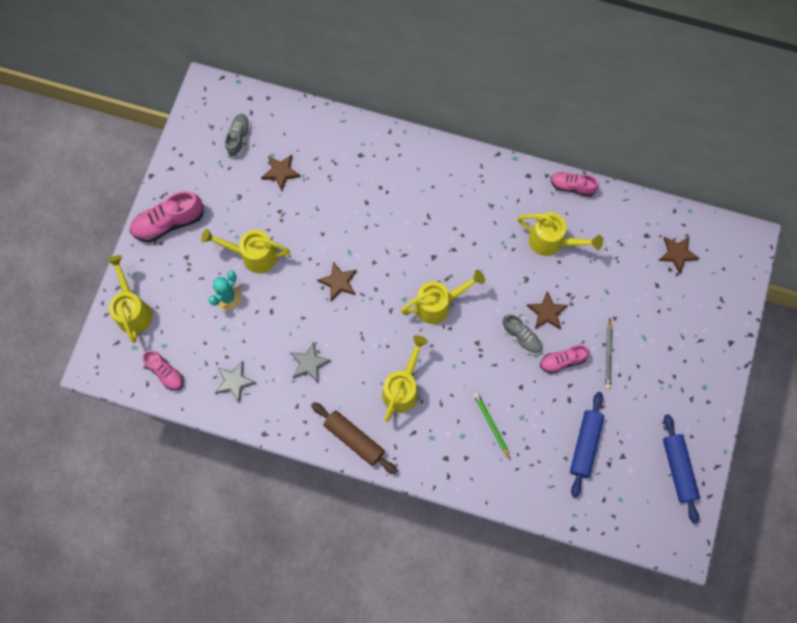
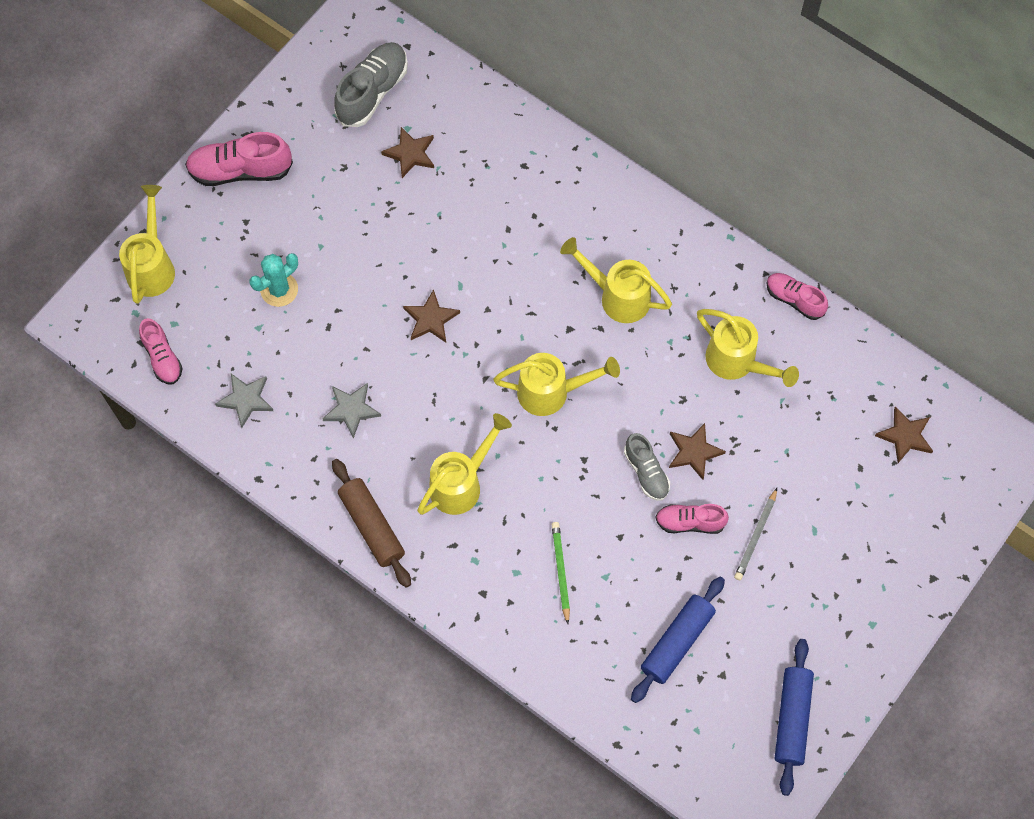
camera: 20 degrees right, 5 degrees down
yellow watering can [201,228,290,273] -> yellow watering can moved to [560,237,672,323]
grey shoe [225,114,251,157] -> grey shoe [334,42,408,127], size x1.60

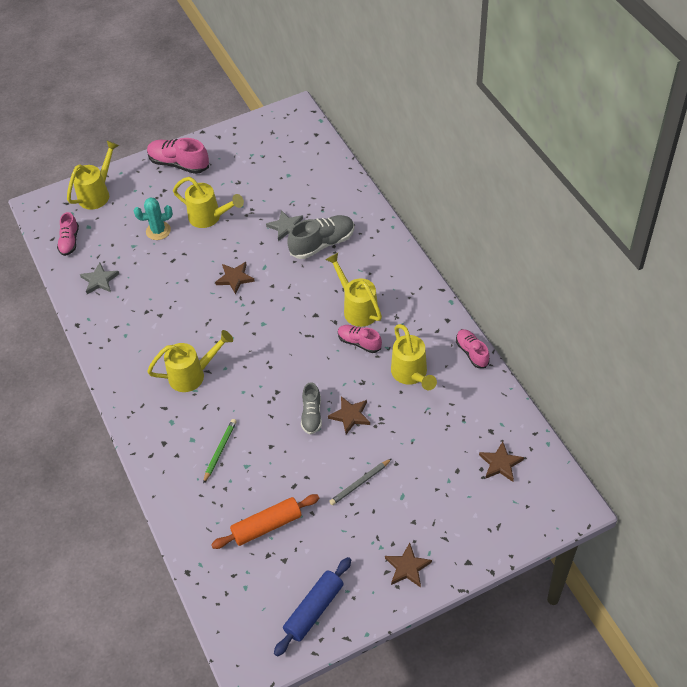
camera: 30 degrees right, 15 degrees down
grey star [322,383,381,439] -> grey star moved to [266,210,303,241]
brown rolling pin [332,459,411,588] -> none
grey shoe [334,42,408,127] -> grey shoe moved to [287,215,354,259]
brown star [381,127,434,178] -> brown star moved to [385,543,432,588]
yellow watering can [493,353,620,416] -> yellow watering can moved to [173,177,244,228]
blue rolling pin [631,577,725,703] -> orange rolling pin [211,494,320,549]
pink shoe [655,504,729,534] -> pink shoe moved to [338,325,382,353]

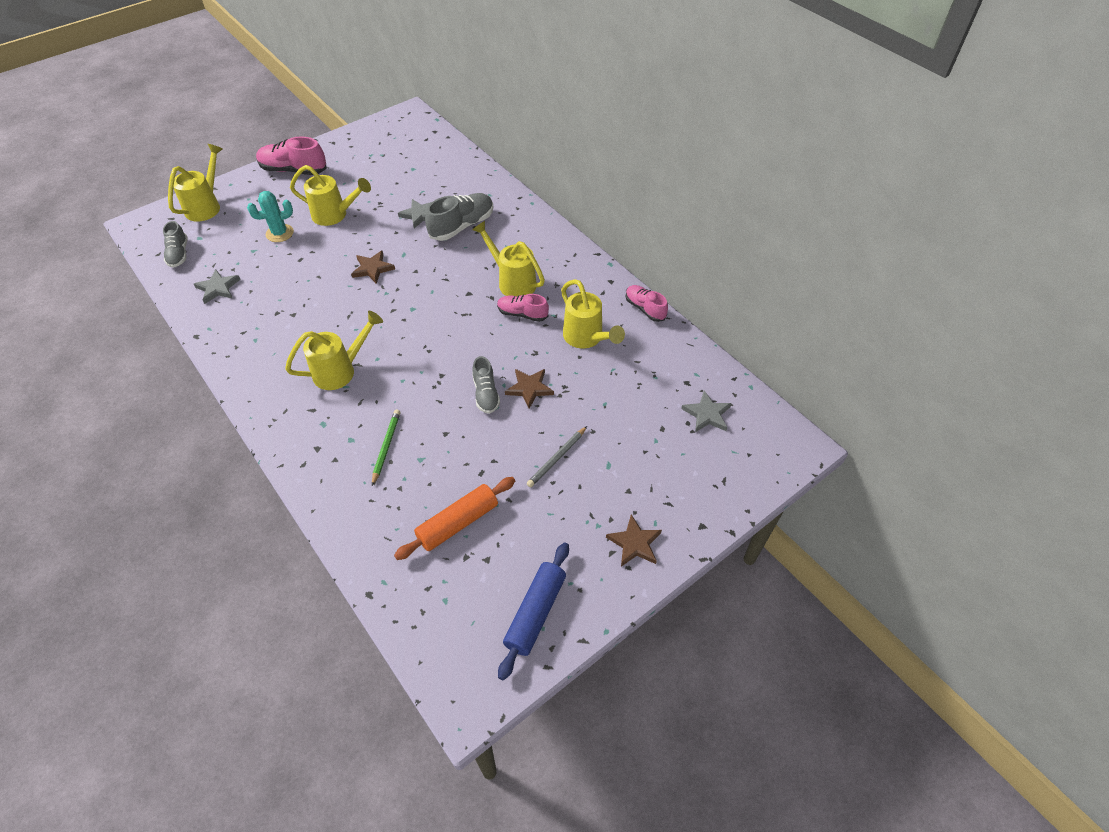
camera: 15 degrees left, 0 degrees up
pink shoe [57,212,79,256] -> grey shoe [163,221,187,268]
brown star [479,441,524,482] -> grey star [681,391,732,432]

